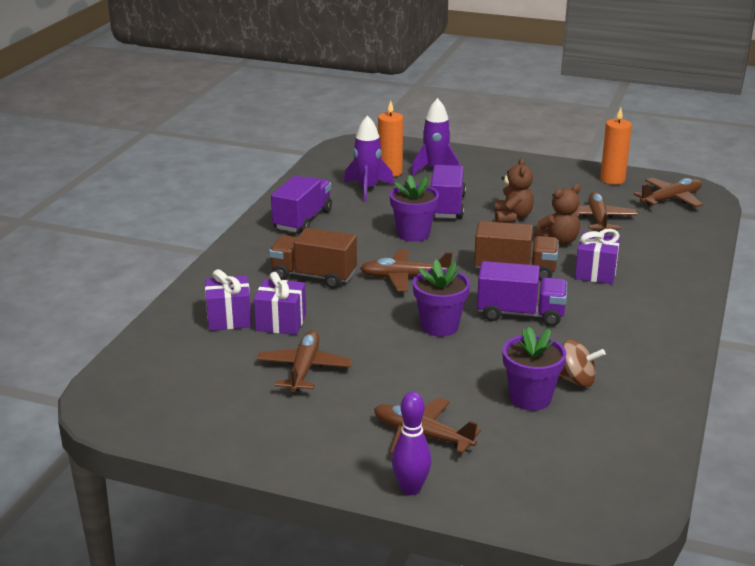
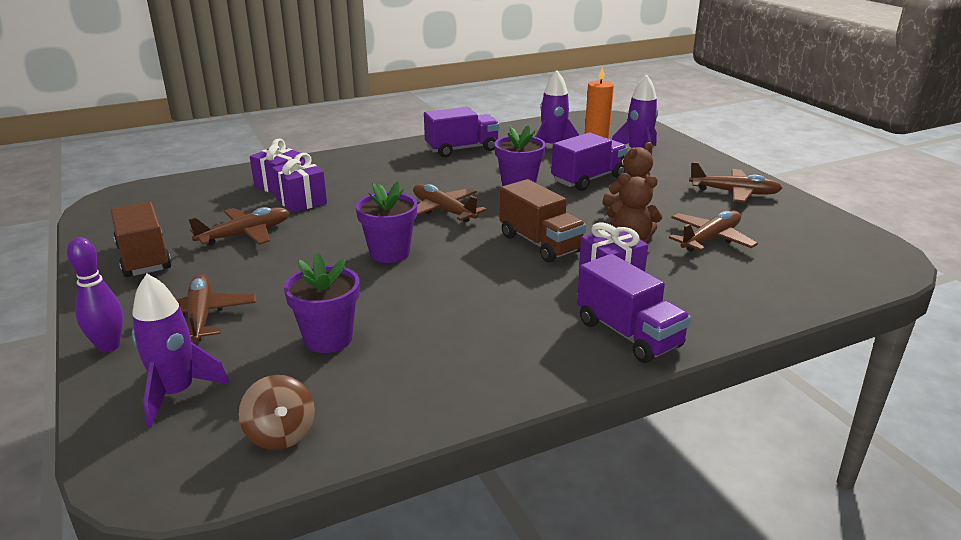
camera: 45 degrees right, 0 degrees up
brown truck [269,228,357,289] -> brown truck moved to [110,202,172,277]
purple truck [477,261,567,326] -> purple truck moved to [577,254,691,363]
brown spinning top [559,339,606,387] -> brown spinning top moved to [239,375,315,450]
orange candle [600,107,632,185] -> none
brown plane [633,178,703,207] -> brown plane moved to [689,162,782,203]
none -> purple rocket [132,274,229,428]

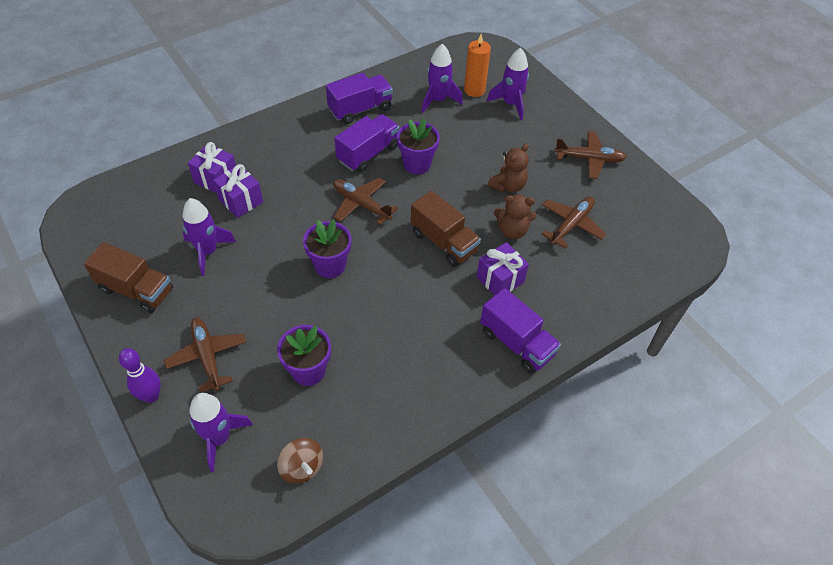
camera: 10 degrees left, 25 degrees up
brown truck [110,202,172,277] -> brown truck turned 150 degrees clockwise [84,242,173,313]
brown plane [188,207,289,245] -> purple rocket [183,198,236,276]
purple truck [551,132,628,191] -> purple truck moved to [335,114,399,173]

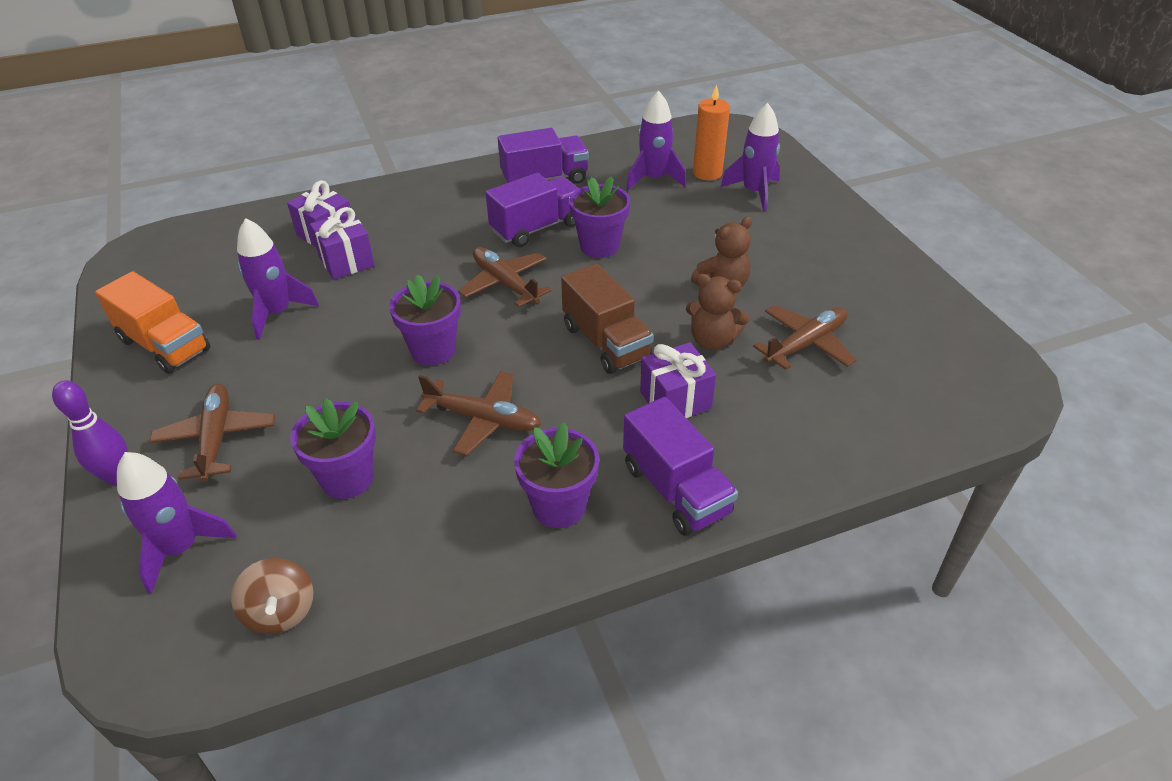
camera: 15 degrees right, 10 degrees down
brown truck [84,242,173,313] -> orange truck [95,271,210,374]
brown plane [554,131,627,179] -> brown plane moved to [416,371,541,456]
none -> purple flower pot [514,422,599,528]

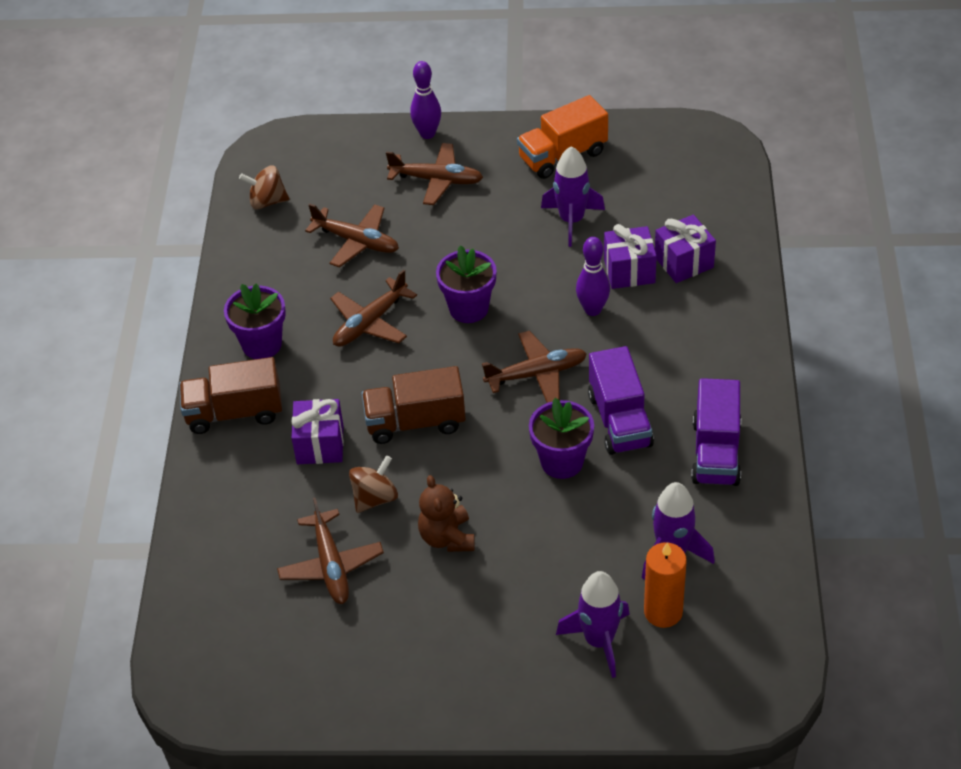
camera: 115 degrees right, 5 degrees up
purple rocket [117,452,237,594] -> none
purple flower pot [290,398,376,499] -> brown plane [305,203,399,268]
purple truck [623,397,738,536] -> brown truck [179,357,282,434]
brown teddy bear [686,274,750,350] -> brown spinning top [349,455,398,513]
none -> purple bowling pin [576,237,610,316]

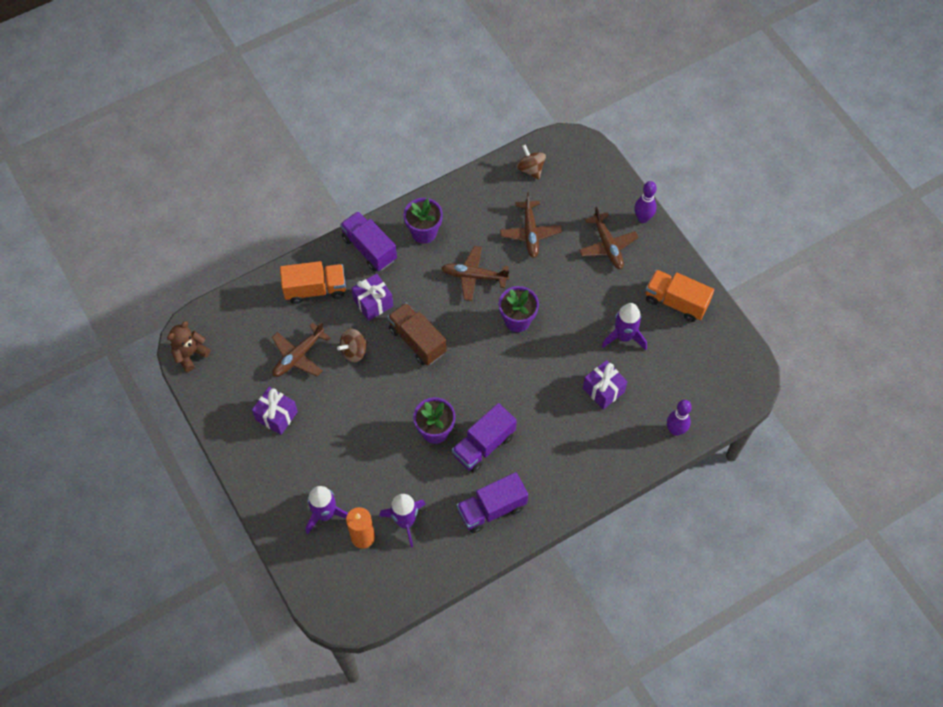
camera: 55 degrees right, 15 degrees up
brown truck [179,357,282,434] -> purple truck [340,211,397,271]
brown spinning top [349,455,398,513] -> brown spinning top turned 135 degrees clockwise [337,328,368,362]
brown teddy bear [418,475,475,552] -> brown teddy bear moved to [167,321,210,372]
brown plane [482,331,587,403] -> none
purple bowling pin [576,237,610,316] -> purple bowling pin moved to [667,400,692,436]
purple gift [655,215,716,283] -> purple gift moved to [252,387,298,435]
none -> orange truck [280,261,346,304]

